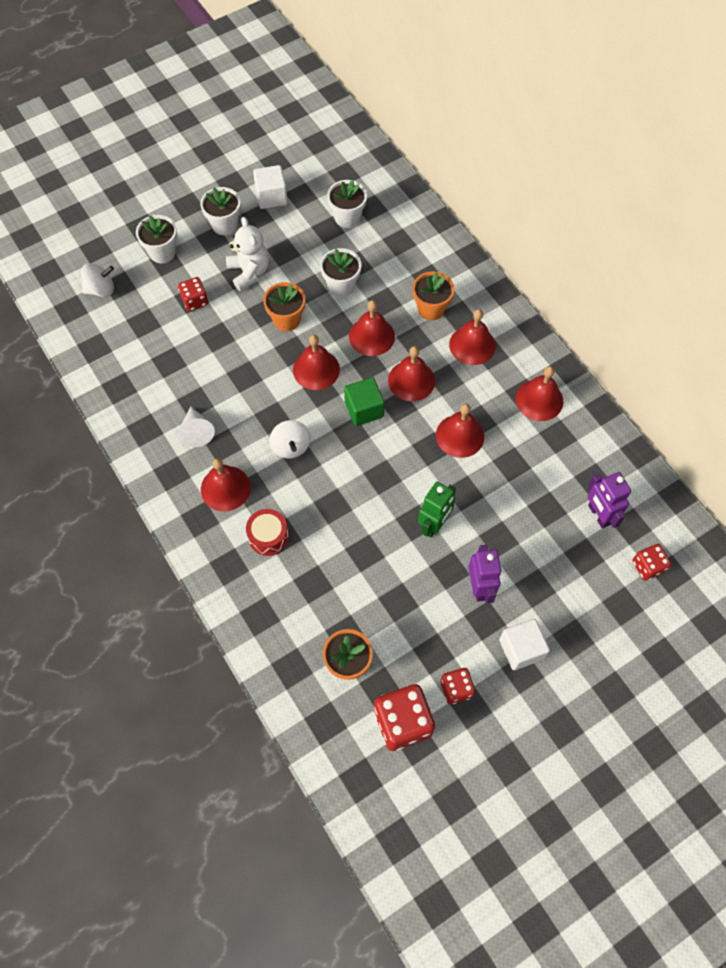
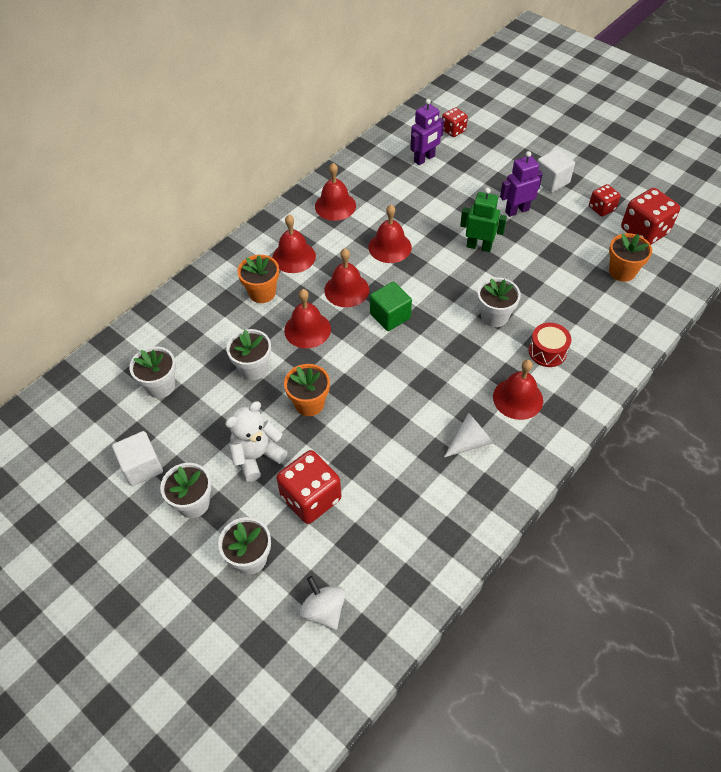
camera: 105 degrees left, 10 degrees down
red dice [178,277,208,312] -> red dice [276,450,341,524], size x1.74
white spinning top [269,420,311,459] -> none
red bell [293,335,340,390] -> none
none -> white flower pot [477,277,521,327]

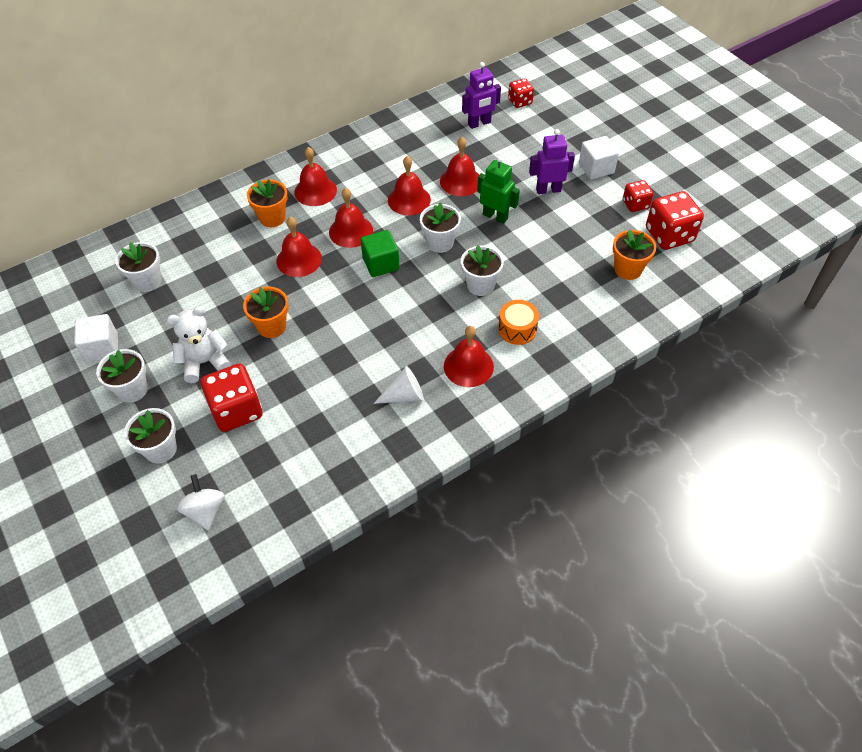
camera: 15 degrees right, 0 degrees up
white flower pot [227,329,271,380] -> white flower pot moved to [420,202,461,253]
red bell [315,163,356,221] -> red bell moved to [440,137,479,196]
red drum [529,323,571,367] -> orange drum [498,300,539,345]

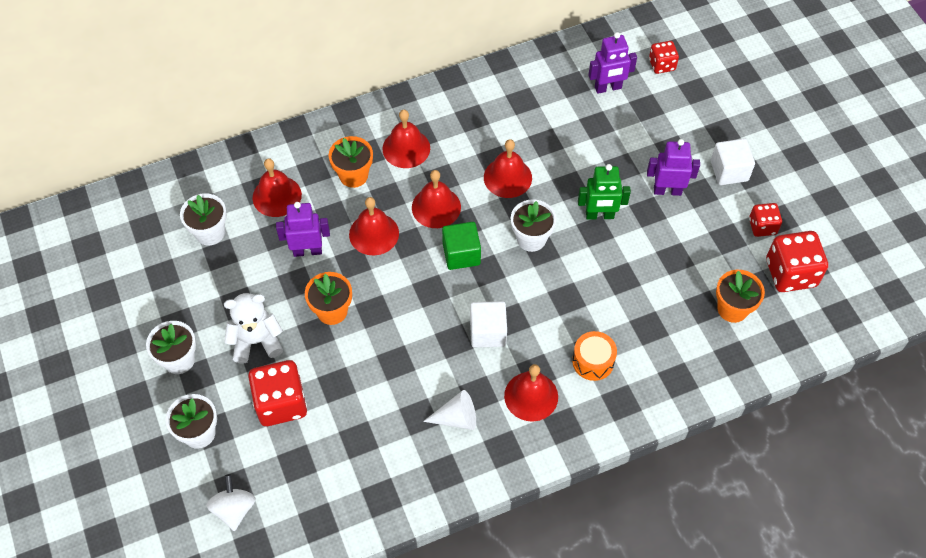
camera: 10 degrees right, 5 degrees up
white cube [74,314,118,362] -> white cube moved to [470,301,507,348]
red bell [440,137,479,196] -> red bell moved to [253,159,302,217]
white flower pot [461,245,504,296] -> none
green robot [477,156,520,224] -> green robot turned 135 degrees clockwise [578,164,631,220]
none -> purple robot [276,202,330,257]

